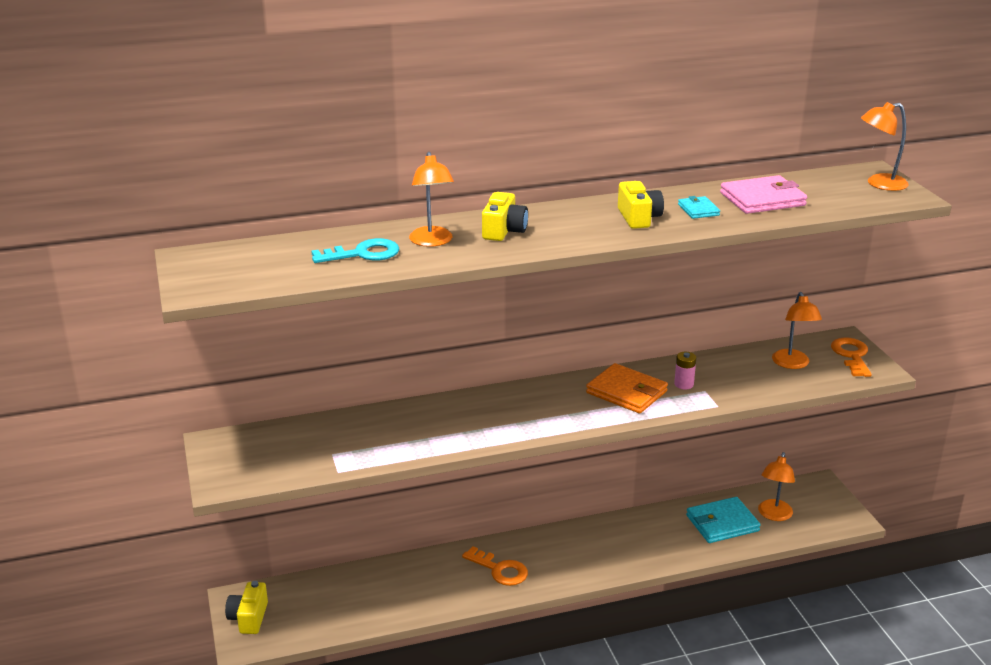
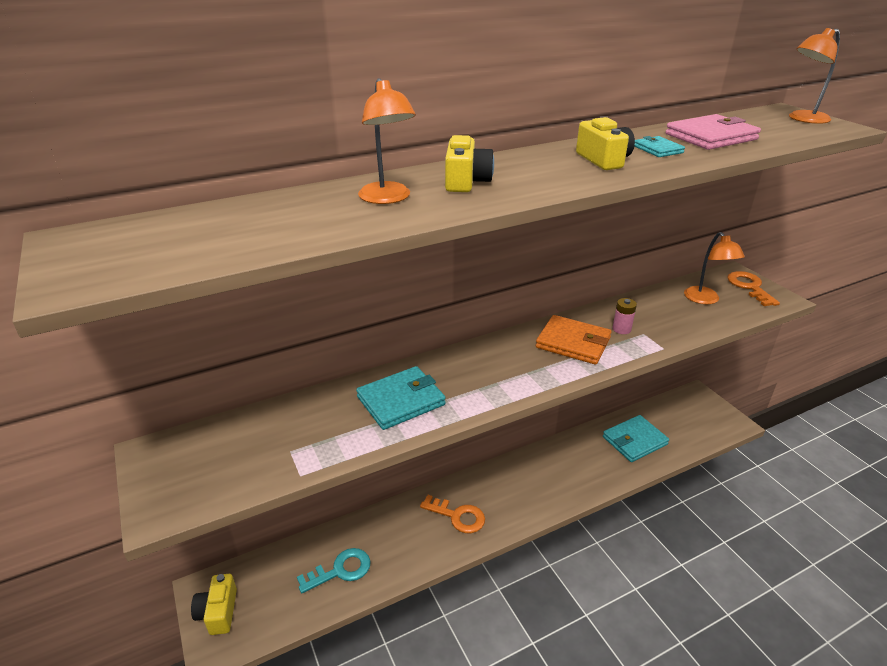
camera: 10 degrees left, 5 degrees up
turquoise key [311,238,399,263] -> turquoise key moved to [297,548,371,593]
orange lamp [758,452,795,521] -> none
none -> turquoise wallet [356,366,446,430]

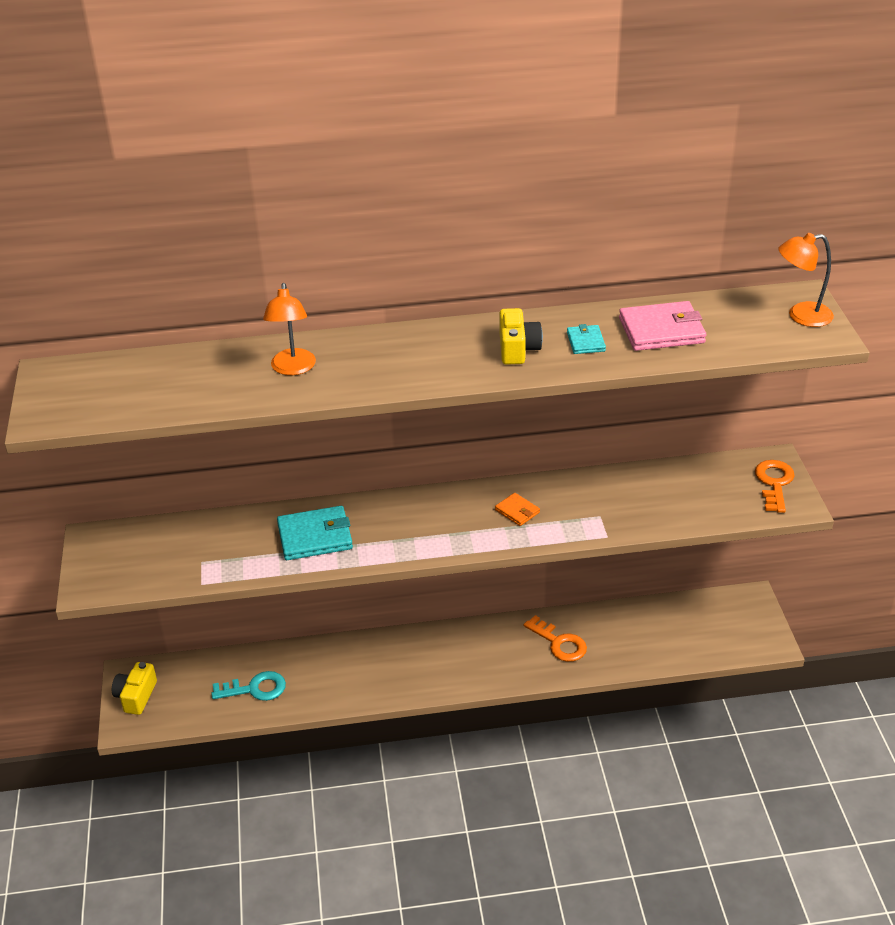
camera: 20 degrees right, 5 degrees up
orange key [420,495,485,533] -> orange key moved to [523,615,587,662]
yellow camera [445,135,494,192] -> none
orange wallet [536,315,612,365] -> orange wallet [495,493,540,526], size x0.53
turquoise wallet [603,415,669,462] -> none
pink battery [612,298,637,334] -> none
orange lamp [684,232,745,304] -> none

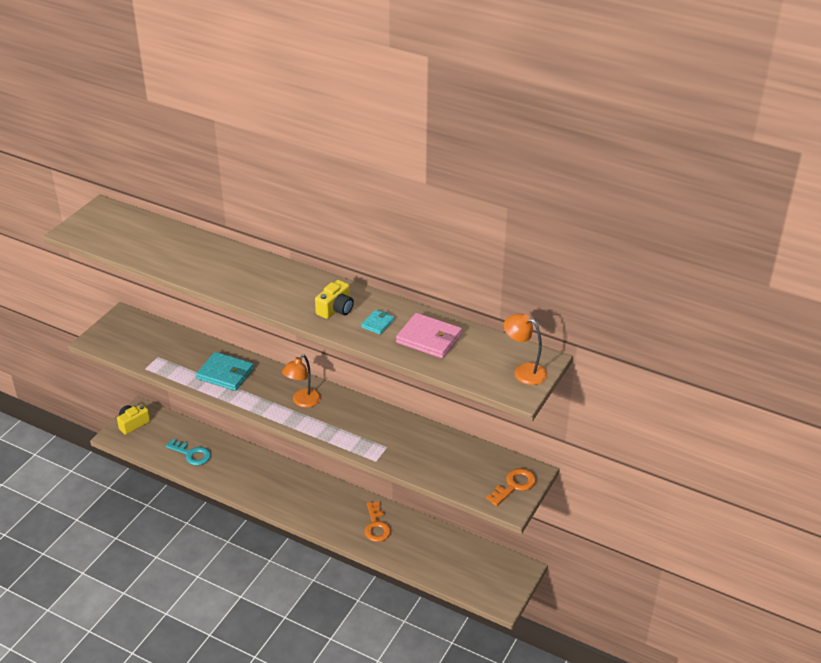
camera: 35 degrees right, 0 degrees up
orange lamp [263,283,316,375] -> orange lamp moved to [282,354,321,408]
orange wallet [495,493,540,526] -> none

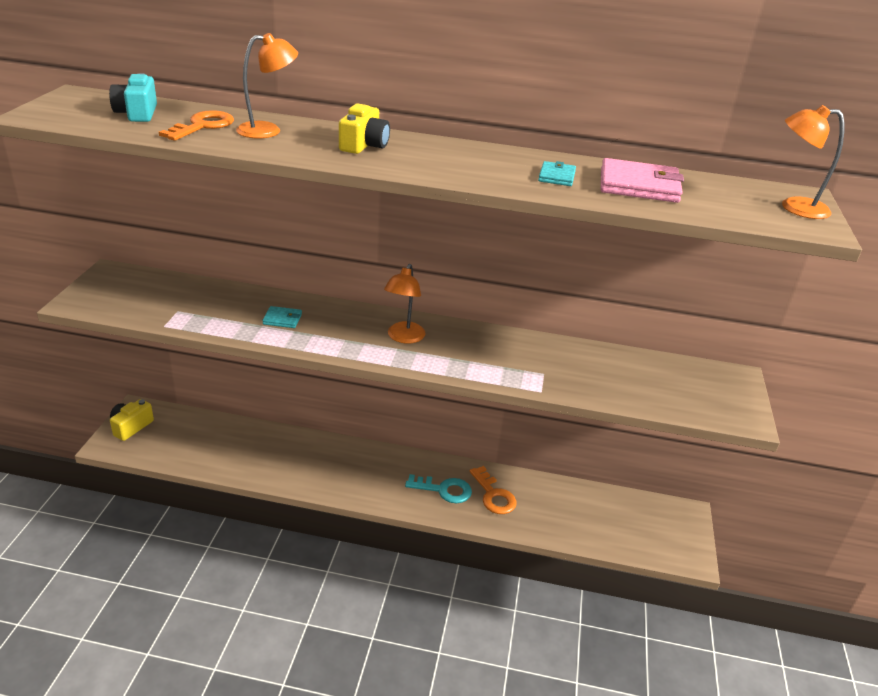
camera: 20 degrees left, 5 degrees down
turquoise key [166,439,211,465] -> turquoise key moved to [405,474,472,503]
turquoise wallet [196,352,254,391] -> turquoise wallet [262,306,302,328], size x0.53
yellow camera [315,280,354,319] -> yellow camera moved to [339,103,390,154]
orange key [486,468,536,506] -> orange key moved to [159,110,234,141]
none -> turquoise camera [109,73,157,122]
none -> orange lamp [236,33,298,139]

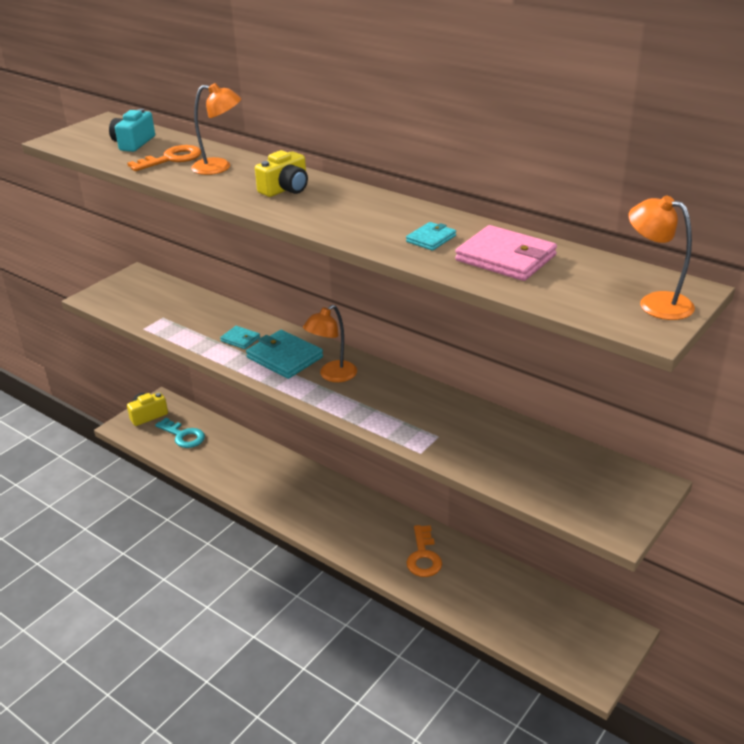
camera: 30 degrees right, 0 degrees up
turquoise key [405,474,472,503] -> turquoise key moved to [155,418,205,448]
none -> turquoise wallet [246,330,323,379]

